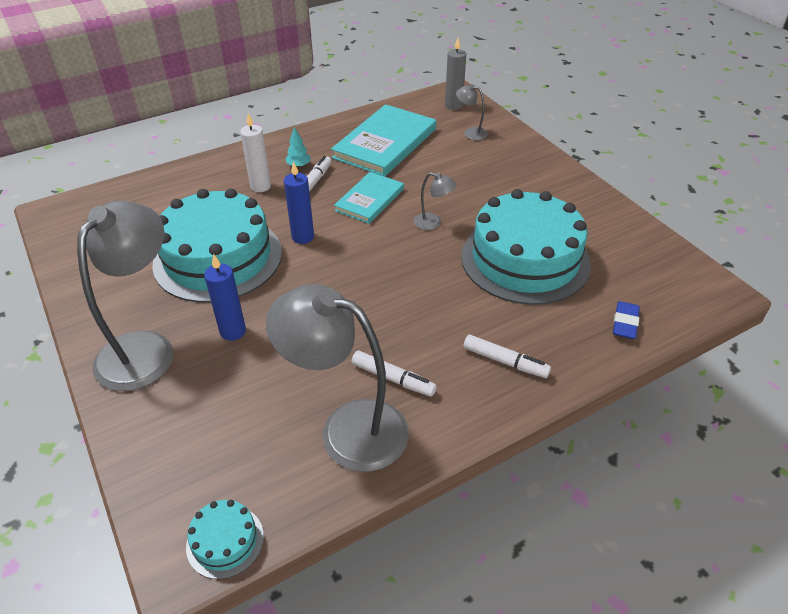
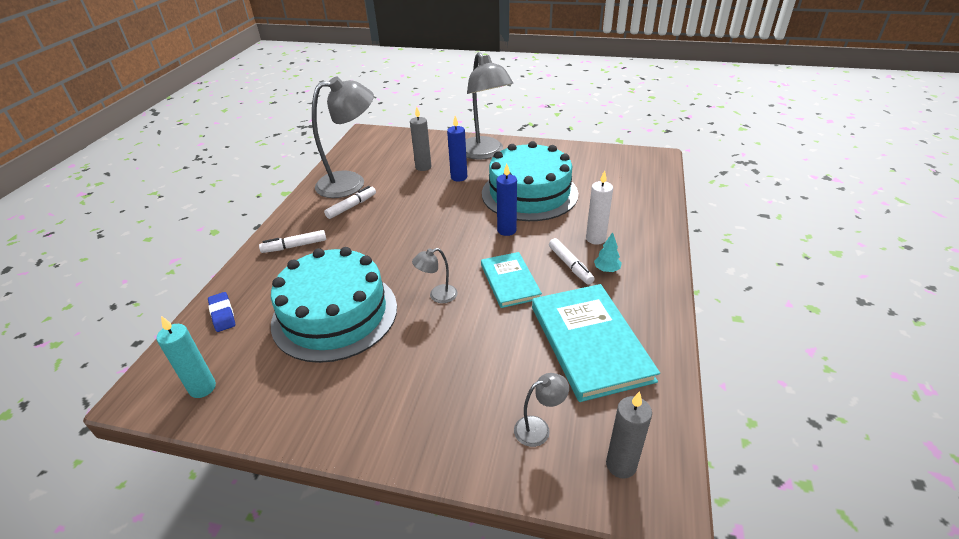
camera: 135 degrees right, 5 degrees down
turquoise cake [186,500,264,579] -> none
white marker [352,350,437,397] -> white marker turned 150 degrees clockwise [324,186,376,219]
none -> turquoise candle [156,316,216,398]
none -> grey candle [410,107,431,171]

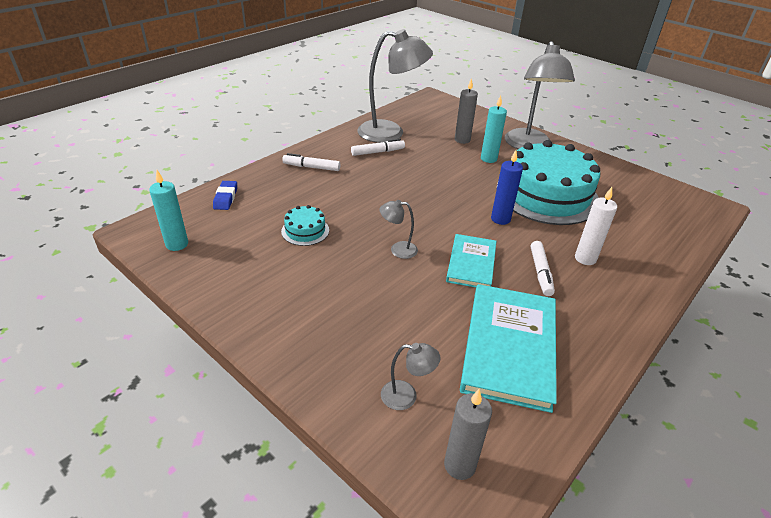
camera: 25 degrees right, 0 degrees up
turquoise cake [271,247,397,363] -> turquoise cake [281,205,329,246], size x0.42
blue candle [447,116,467,182] -> turquoise candle [481,95,507,163]
turquoise tree [594,232,622,272] -> none

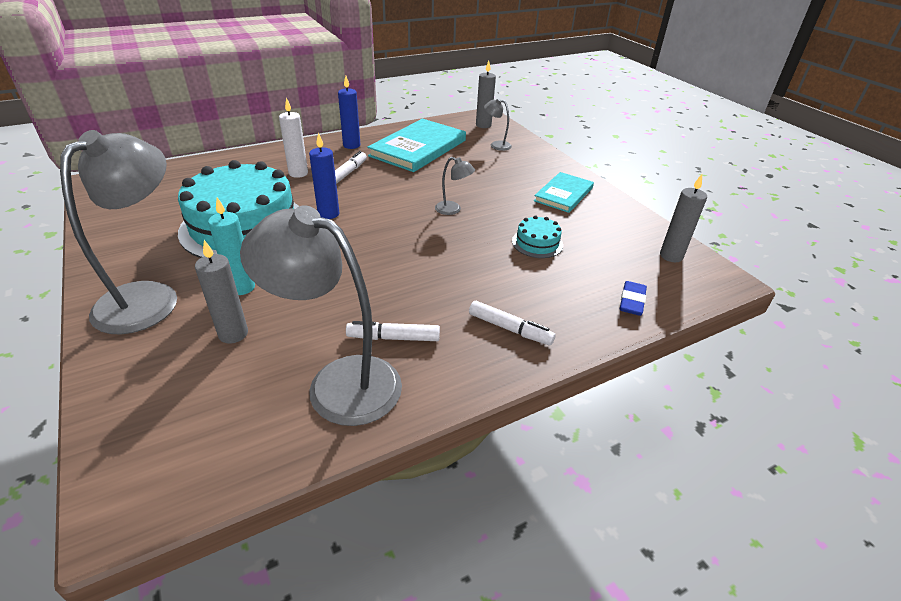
camera: 160 degrees left, 0 degrees up
turquoise candle [149,170,188,251] -> grey candle [660,174,707,262]
turquoise book [446,234,496,288] -> turquoise book moved to [534,172,594,213]
none -> blue candle [338,76,361,149]

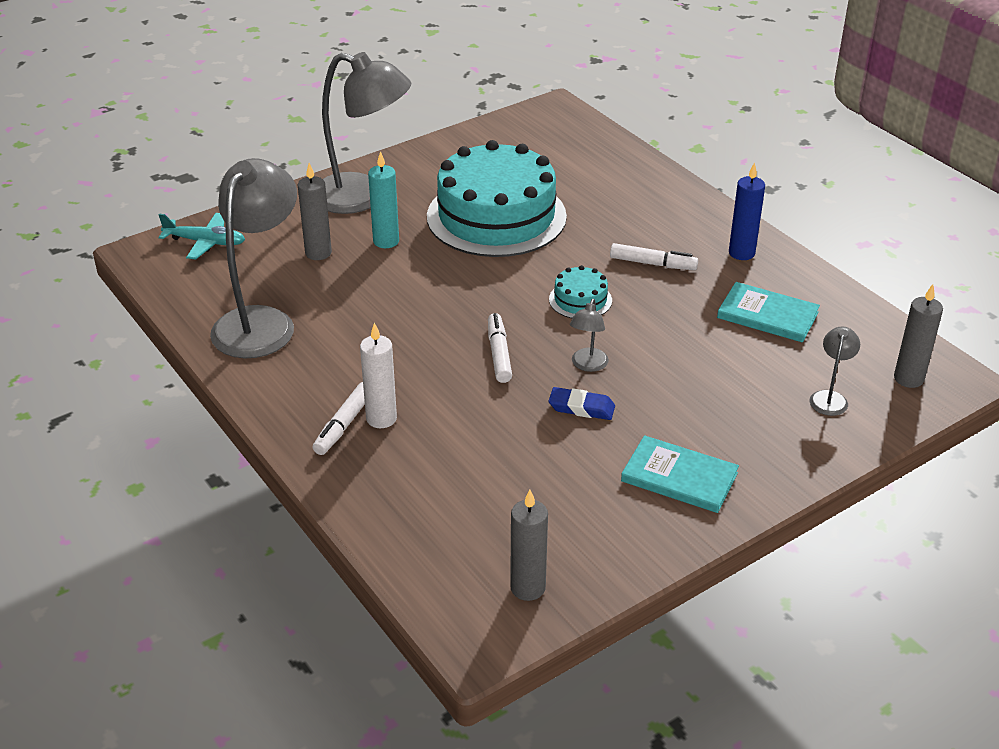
camera: 85 degrees right, 0 degrees up
white candle [279,98,308,178] -> white candle moved to [360,323,397,428]
blue candle [309,133,339,219] -> none
white marker [346,321,440,341] -> white marker moved to [488,313,512,383]
turquoise book [367,119,466,172] -> turquoise book [717,282,820,343], size x0.60
turquoise cake [512,215,563,258] -> turquoise cake moved to [549,265,612,319]
blue eraser [620,281,647,316] -> blue eraser moved to [549,387,615,420]
none -> turquoise plane [158,213,245,260]

